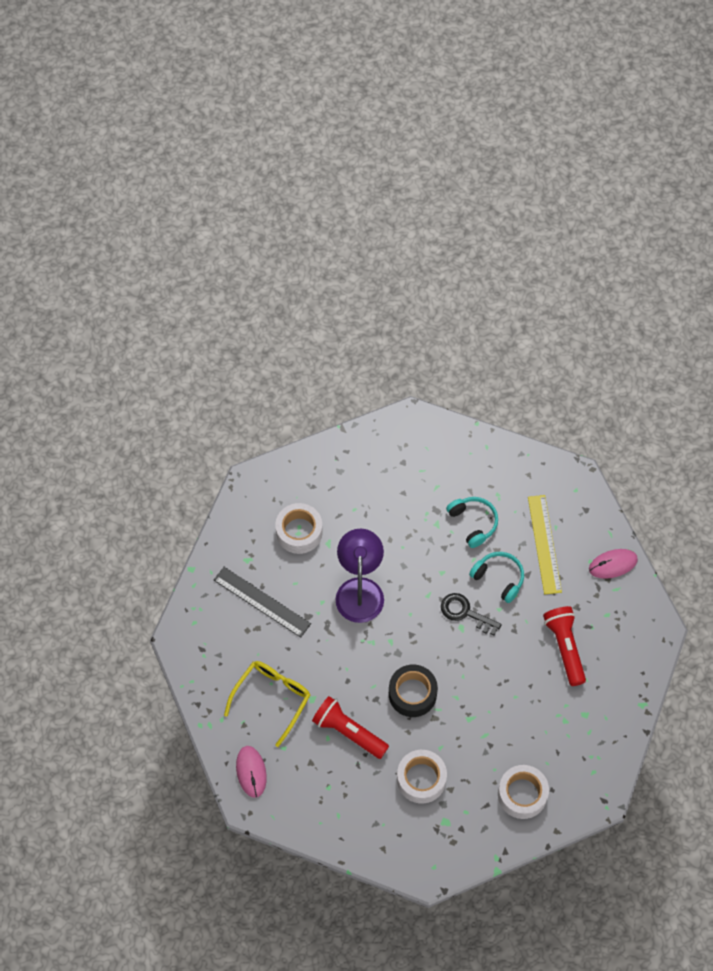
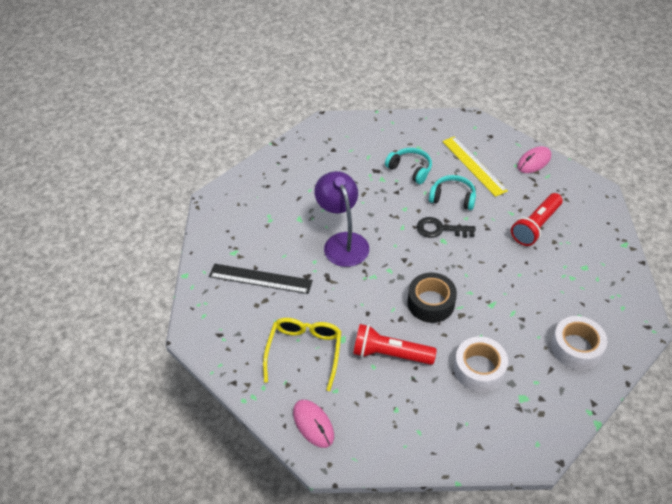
camera: 20 degrees left, 15 degrees down
white tape [275,503,323,554] -> none
red flashlight [543,606,586,686] -> red flashlight turned 105 degrees counterclockwise [511,193,563,246]

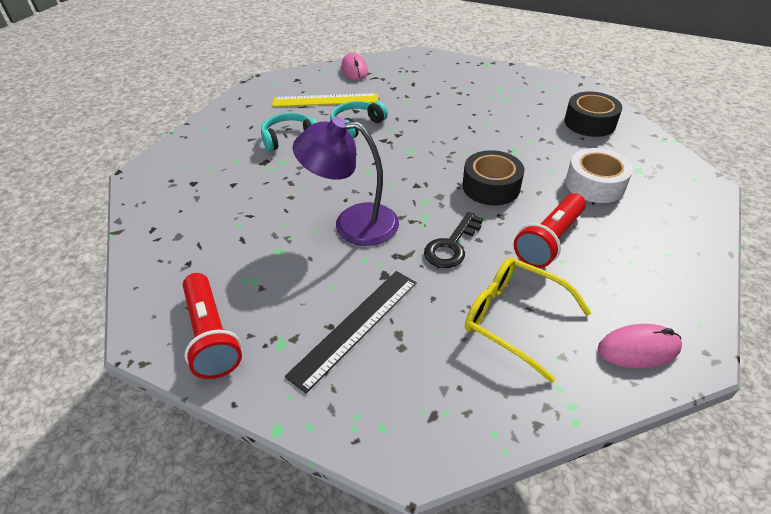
camera: 65 degrees left, 5 degrees down
black key [417,217,476,238] -> black key moved to [424,212,484,268]
red flashlight [511,193,563,246] -> red flashlight moved to [183,273,242,379]
white tape [551,316,607,370] -> black tape [564,92,622,137]

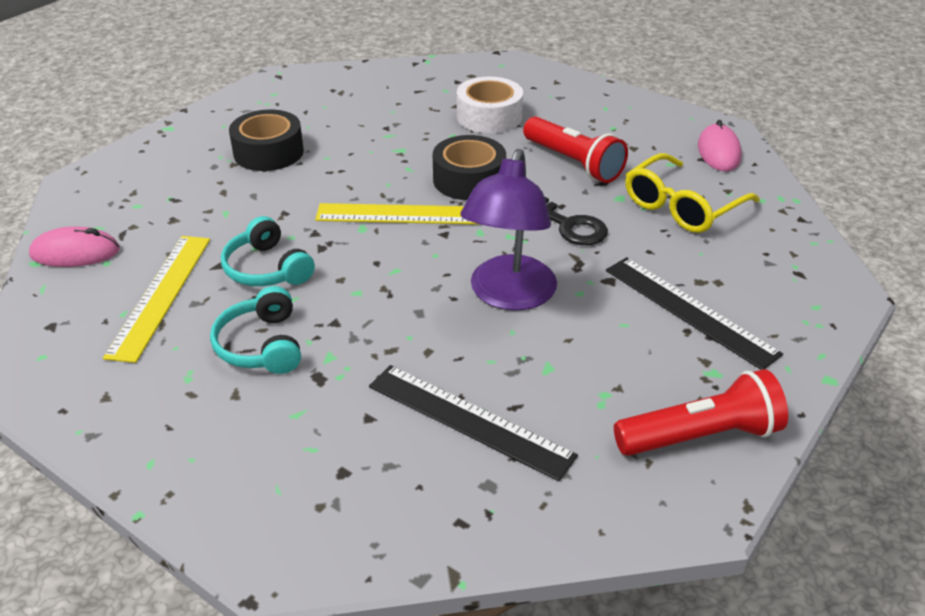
camera: 80 degrees left, 5 degrees down
black tape [564,92,622,137] -> black tape moved to [229,110,304,171]
none -> yellow ruler [315,203,481,225]
none -> black ruler [369,365,578,481]

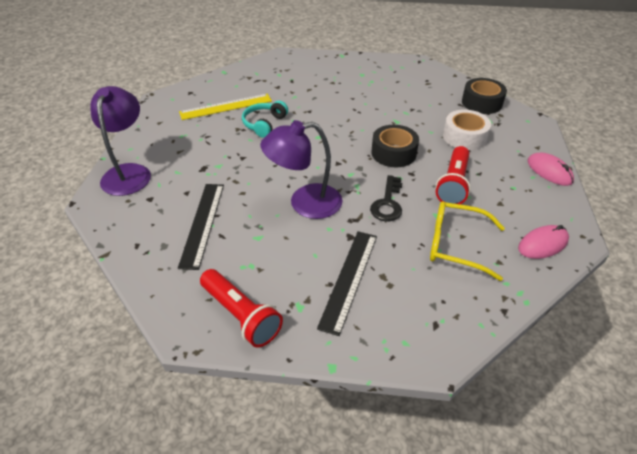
camera: 60 degrees right, 5 degrees up
pink mouse [29,226,120,267] -> pink mouse moved to [528,153,574,186]
turquoise headphones [210,286,301,374] -> none
black tape [229,110,304,171] -> black tape moved to [462,78,507,114]
yellow ruler [315,203,481,225] -> none
none -> purple lamp [90,86,151,196]

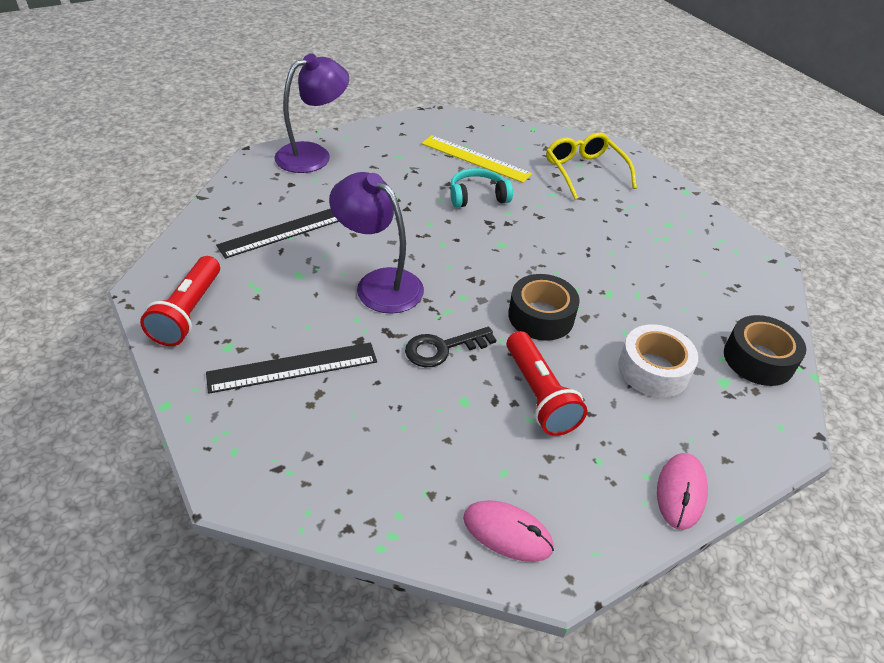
camera: 50 degrees right, 0 degrees up
yellow glasses [430,201,505,281] -> yellow glasses moved to [546,133,637,200]
red flashlight [436,146,471,204] -> red flashlight turned 90 degrees counterclockwise [507,331,587,436]

